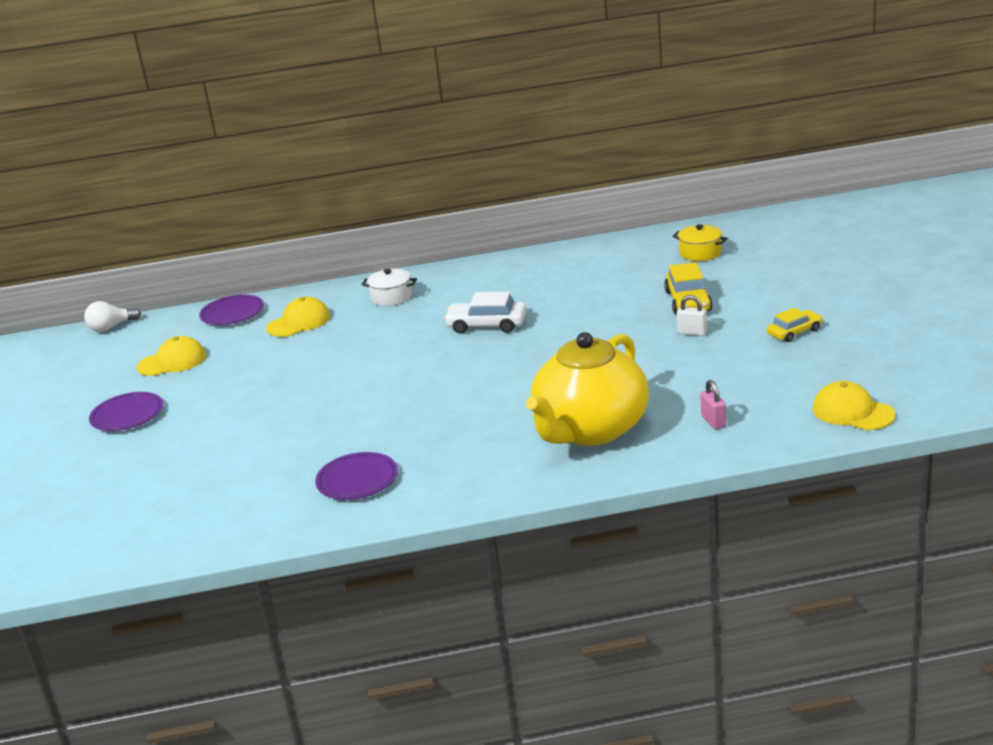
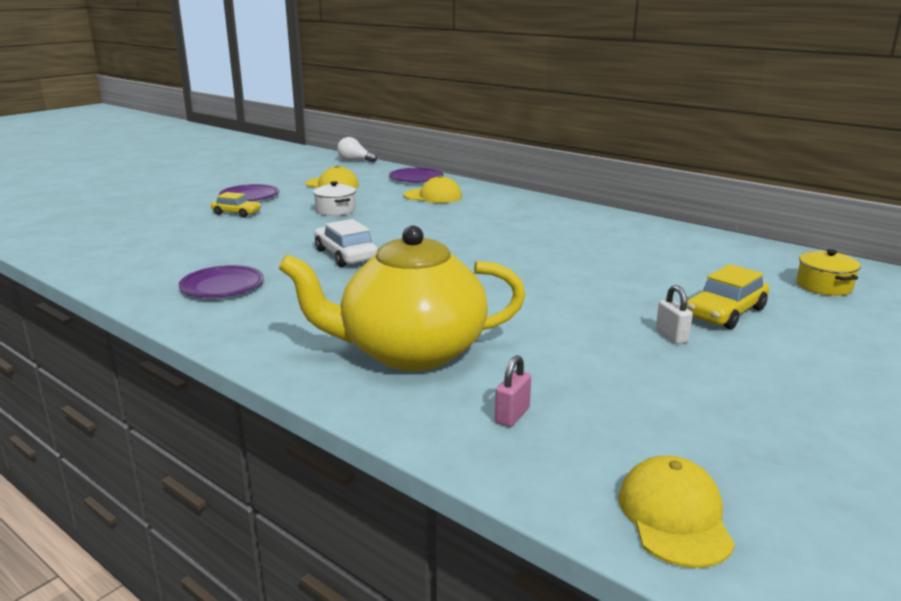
camera: 45 degrees right, 5 degrees down
white pot [362,269,417,306] -> white pot moved to [313,181,356,216]
white car [444,291,527,334] -> white car moved to [314,219,378,267]
yellow car [767,308,823,342] -> yellow car moved to [211,192,261,218]

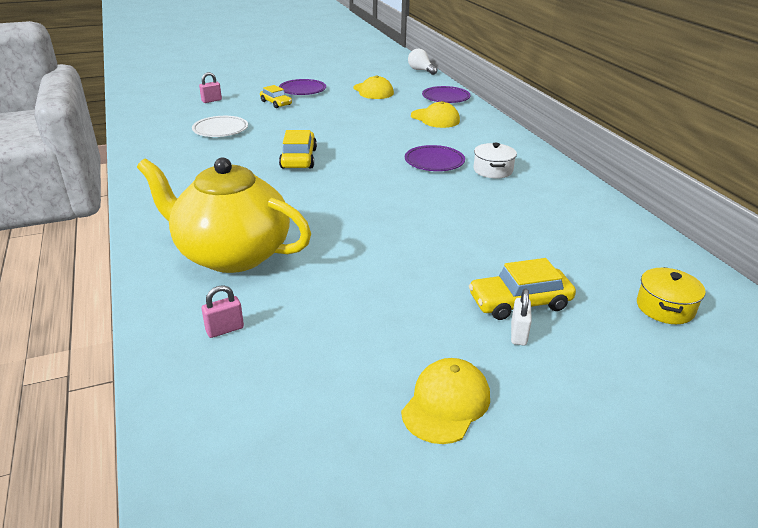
camera: 30 degrees right, 10 degrees up
purple plate [179,265,264,298] -> purple plate moved to [405,145,465,171]
white pot [313,181,356,216] -> white pot moved to [474,143,517,178]
white car [314,219,378,267] -> yellow car [279,130,317,168]
yellow cap [619,455,735,568] -> yellow cap moved to [401,358,490,444]
white padlock [656,285,693,344] -> white padlock moved to [511,289,532,345]
none -> white plate [192,116,248,137]
none -> pink padlock [199,72,222,103]

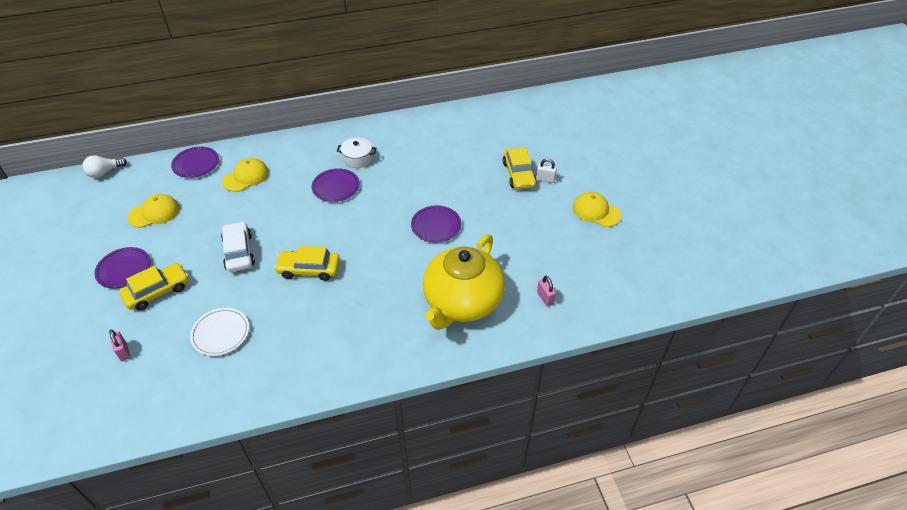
camera: 85 degrees left, 15 degrees up
yellow car [260,85,292,108] -> yellow car [119,263,189,311], size x1.51
yellow pot [637,267,706,324] -> none
none -> white car [221,221,255,272]
none -> purple plate [411,205,461,242]

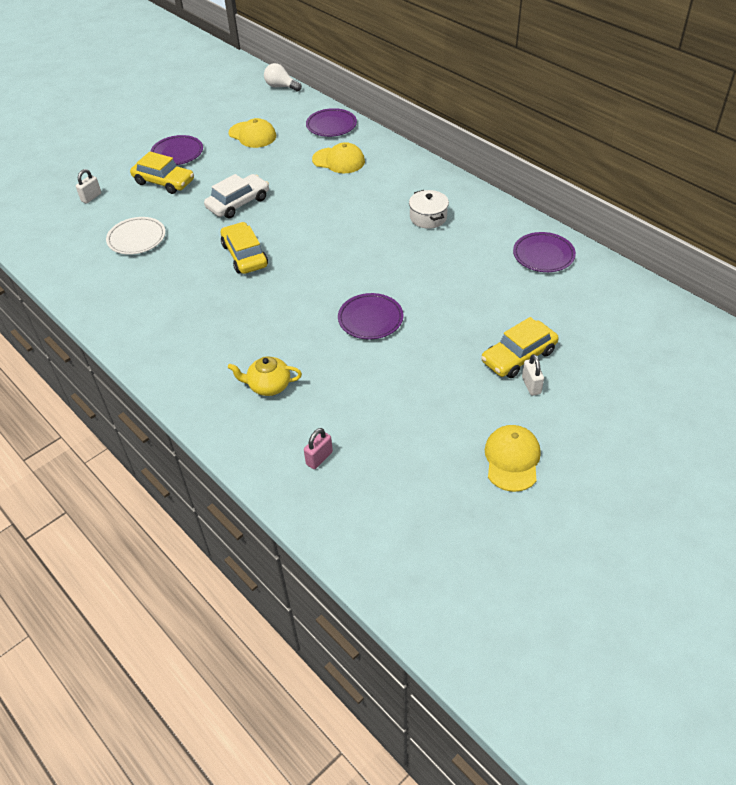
camera: 65 degrees right, 0 degrees up
pink padlock [109,330,130,361] -> white padlock [76,169,101,204]
purple plate [312,168,360,202] -> purple plate moved to [513,232,576,272]
yellow teapot [423,234,505,330] -> yellow teapot [228,356,302,396], size x0.43

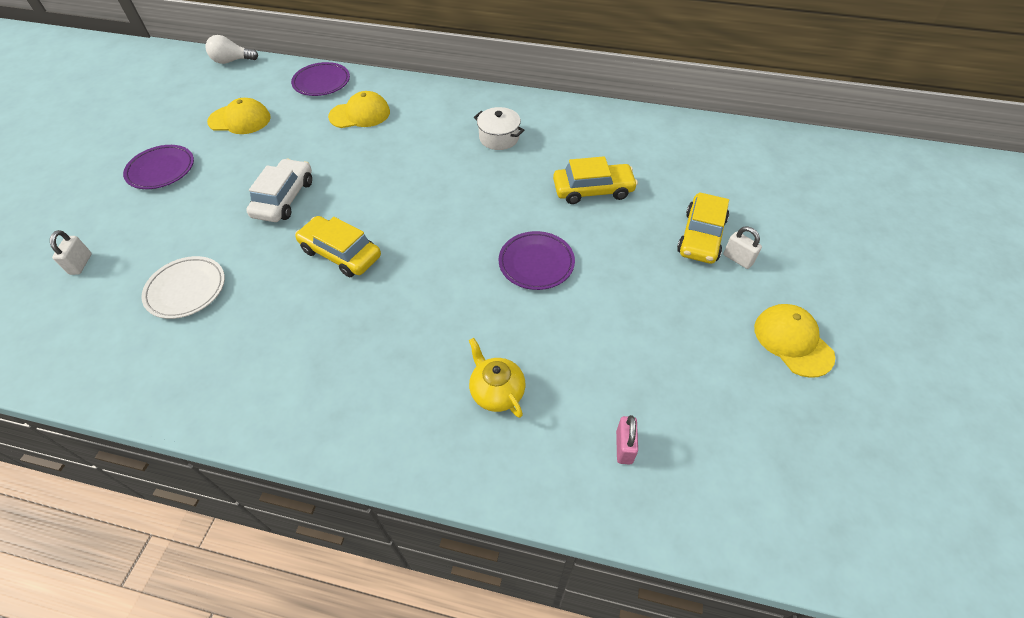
camera: 35 degrees left, 5 degrees up
yellow car [130,151,194,194] -> yellow car moved to [553,156,638,204]
yellow teapot [228,356,302,396] -> yellow teapot turned 90 degrees clockwise [469,338,526,418]
purple plate [513,232,576,272] -> none

